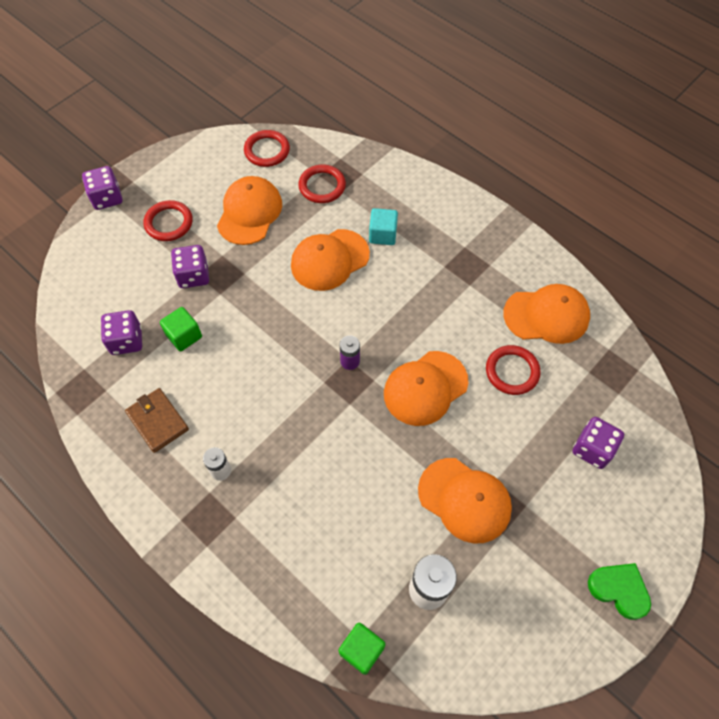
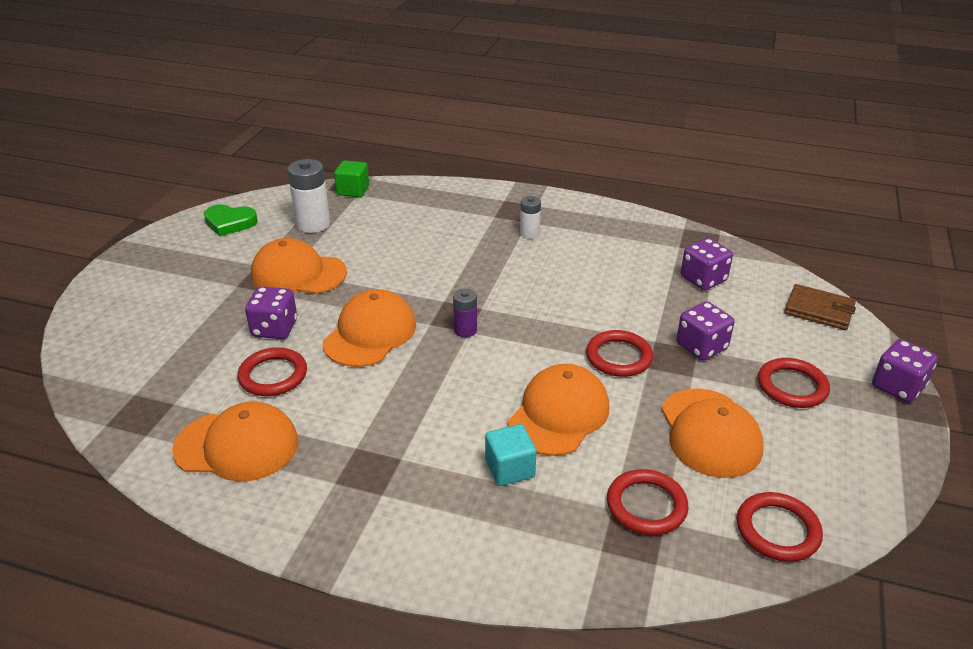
camera: 155 degrees right, 25 degrees down
brown wallet [125,388,189,453] -> brown wallet moved to [784,284,856,330]
green cube [160,307,202,351] -> none
orange cap [503,284,590,344] -> orange cap turned 150 degrees counterclockwise [172,401,298,482]
purple dice [572,417,624,469] -> purple dice moved to [245,286,297,339]
green heart [588,563,651,620] -> green heart moved to [204,204,258,237]
none -> red ring [586,330,653,377]

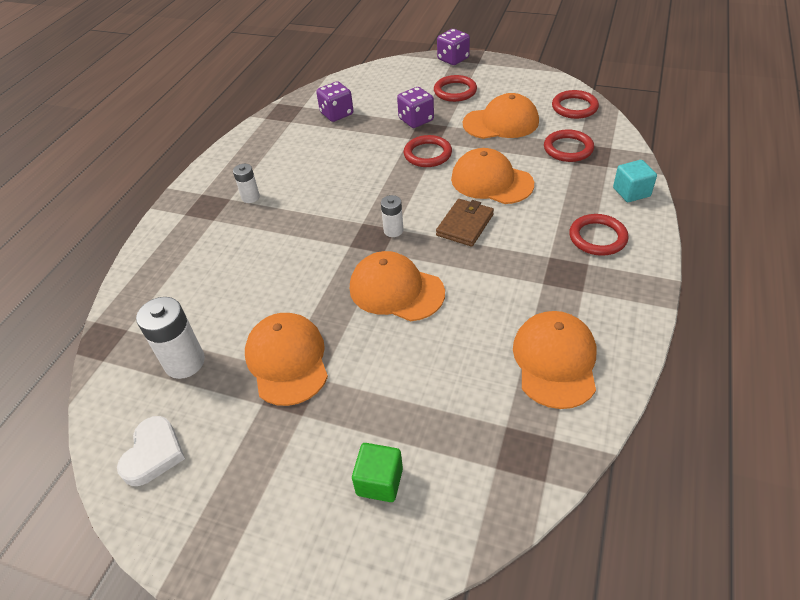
camera: 85 degrees left, 10 degrees up
green heart [204,204,258,237] -> white heart [117,416,185,486]
red ring [237,347,307,396] -> red ring moved to [569,214,629,256]
purple dice [245,286,297,339] -> none
orange cap [251,238,347,294] -> orange cap turned 150 degrees clockwise [245,313,328,406]
green cube [334,160,369,197] -> green cube moved to [352,443,403,502]
purple battery [453,288,477,337] -> white battery [381,195,403,237]
turquoise cube [485,424,537,486] -> turquoise cube moved to [613,160,657,202]
brown wallet [784,284,856,330] -> brown wallet moved to [436,199,494,247]

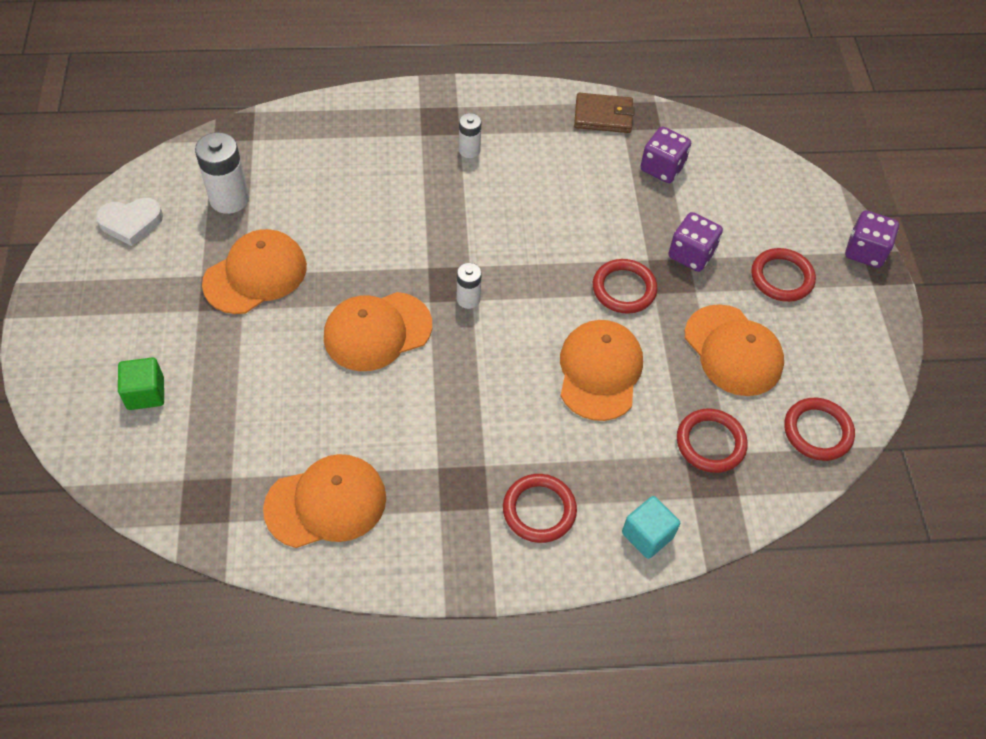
camera: 60 degrees right, 10 degrees up
orange cap [350,251,445,321] -> orange cap turned 120 degrees counterclockwise [324,292,432,371]
brown wallet [436,199,494,247] -> brown wallet moved to [574,93,635,133]

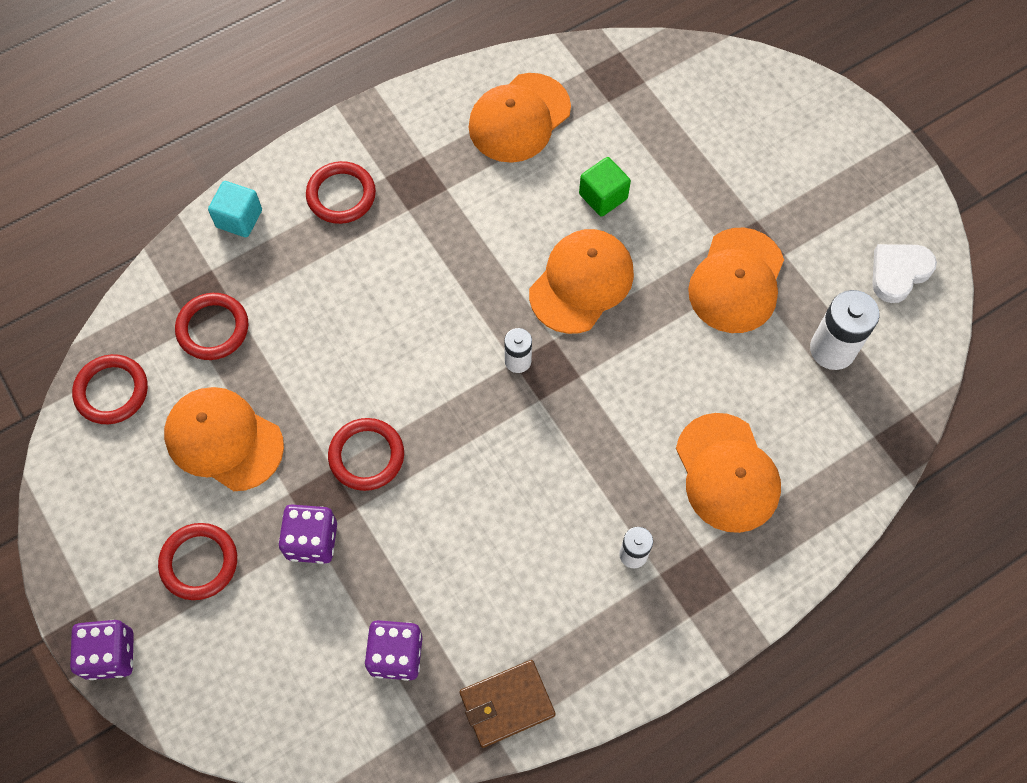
camera: 155 degrees right, 10 degrees up
green cube [118,357,164,410] -> green cube moved to [579,157,631,216]
orange cap [560,320,643,421] -> orange cap moved to [676,413,781,533]

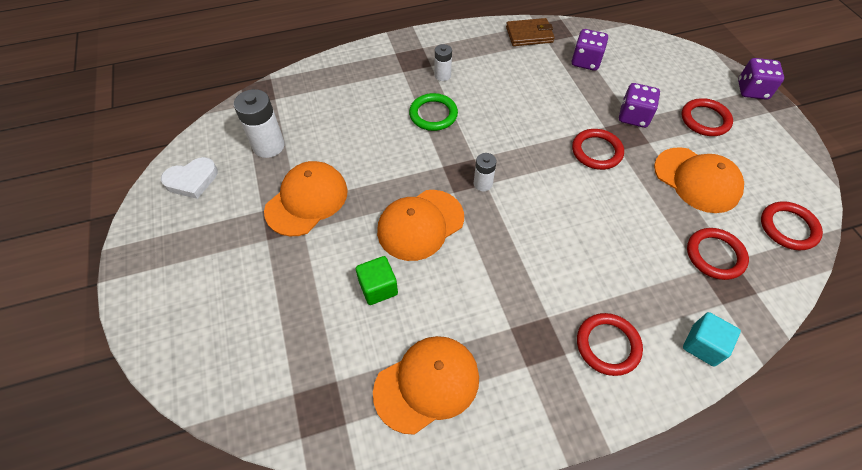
camera: 165 degrees left, 10 degrees down
orange cap [676,413,781,533] -> none
none -> green ring [409,93,458,131]

